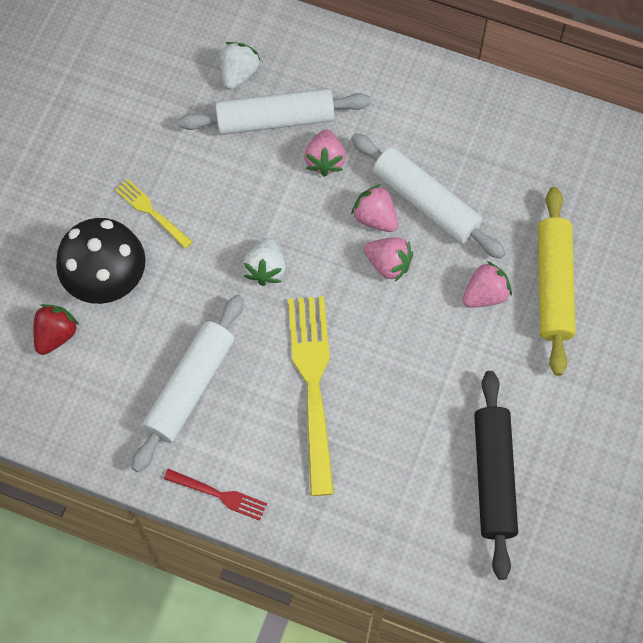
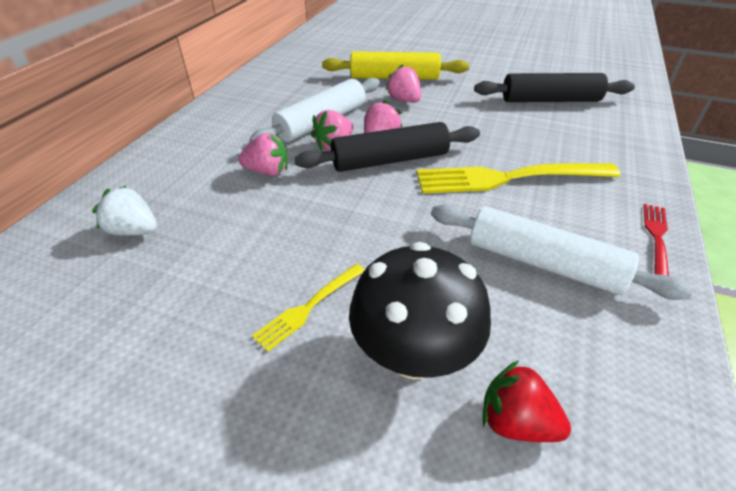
camera: 90 degrees left, 25 degrees down
white rolling pin [179,88,371,135] -> none
white strawberry [243,238,286,286] -> none
none -> black rolling pin [294,122,480,172]

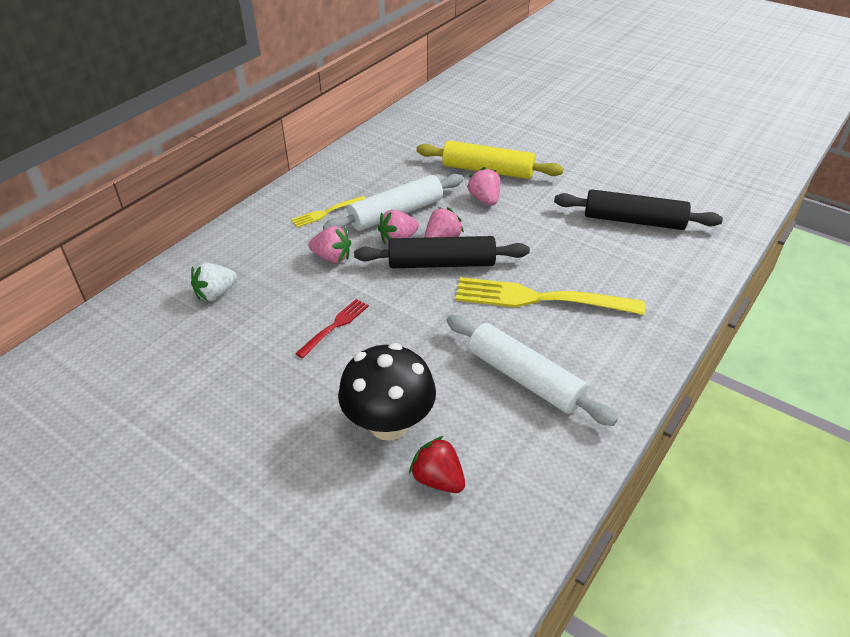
camera: 15 degrees right, 0 degrees up
white strawberry [92,186,157,236] -> white strawberry turned 75 degrees counterclockwise [191,263,237,301]
yellow fork [252,264,364,352] -> yellow fork moved to [291,196,366,228]
red fork [643,204,669,276] -> red fork moved to [295,299,369,358]

